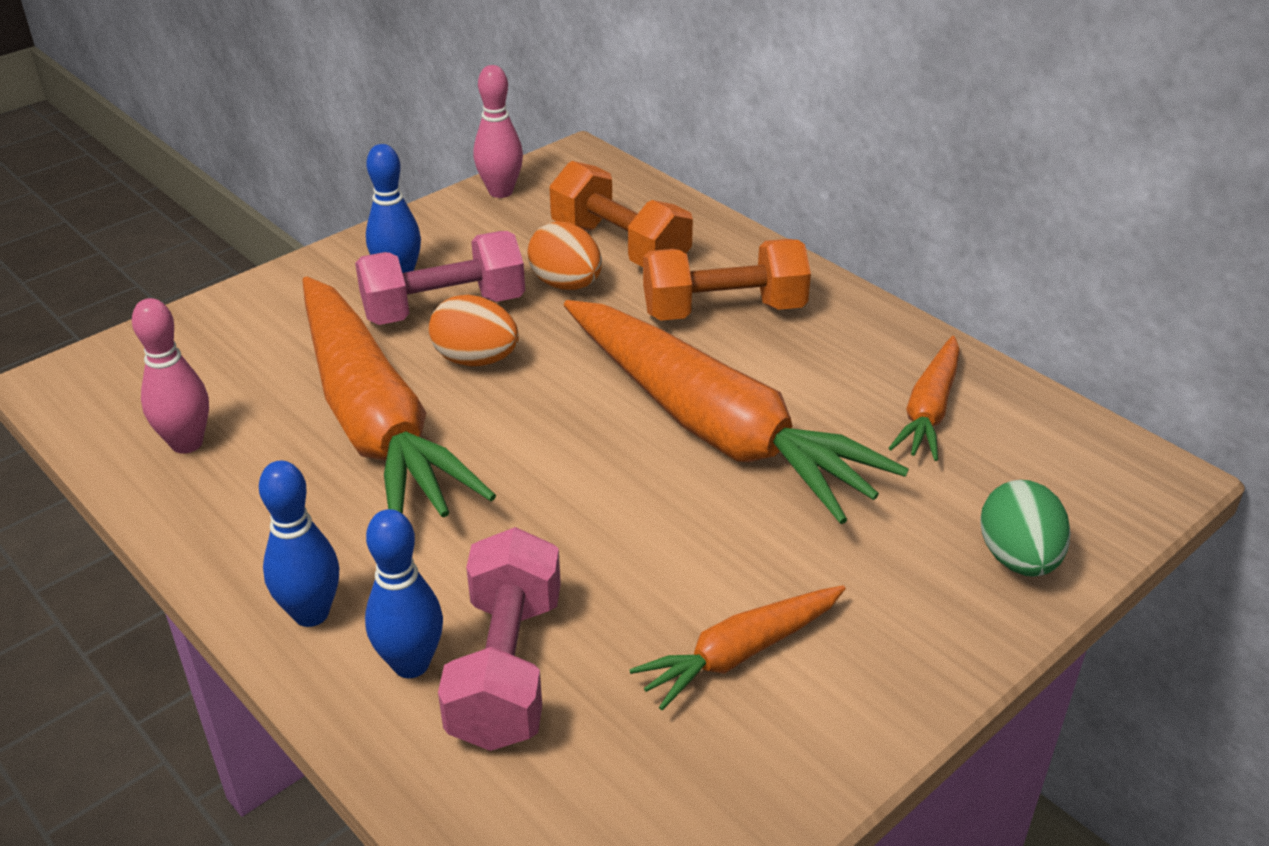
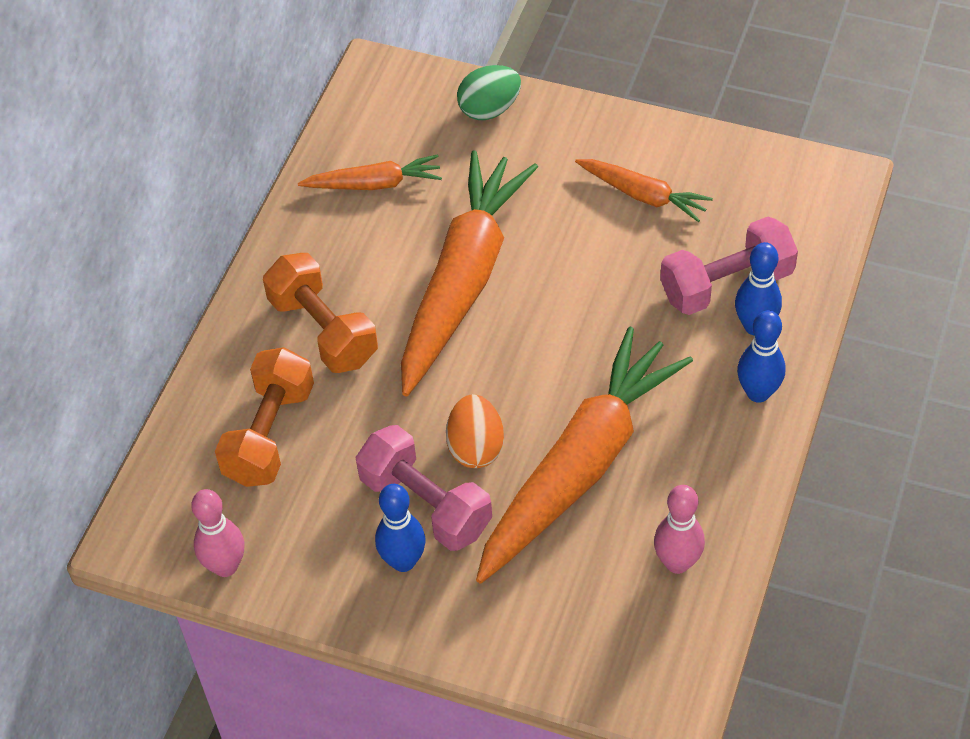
camera: 115 degrees left, 15 degrees up
orange egg [527,221,602,290] -> none

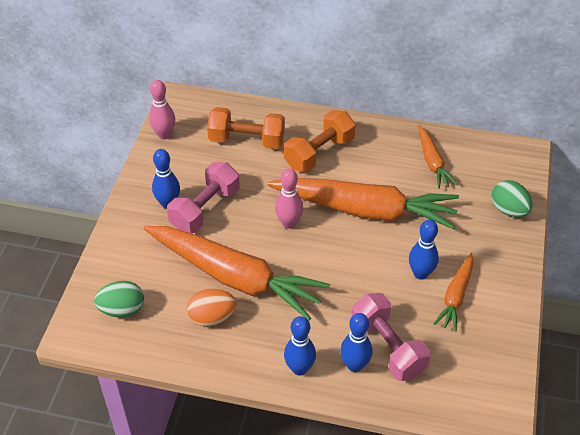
camera: 80 degrees right, 5 degrees down
orange egg [446,394,504,468] -> orange egg moved to [187,289,236,326]
pink bowling pin [654,485,705,574] -> pink bowling pin moved to [275,169,303,229]
none -> green egg [94,281,144,318]
none -> blue bowling pin [409,220,439,280]

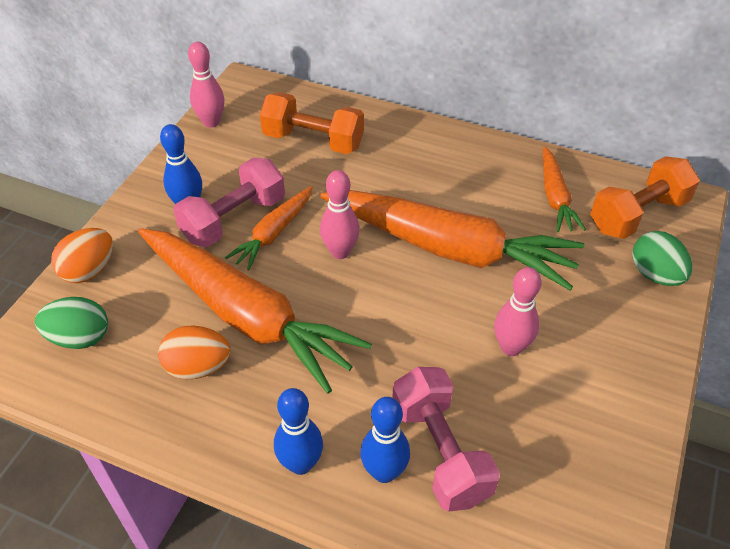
camera: 10 degrees right, 0 degrees up
orange dumbbell [284,110,356,172] -> orange dumbbell moved to [590,156,700,239]
blue bowling pin [409,220,439,280] -> pink bowling pin [494,267,542,356]
orange carrot [433,253,474,332] -> orange carrot moved to [225,186,313,270]
none -> orange egg [51,228,113,283]

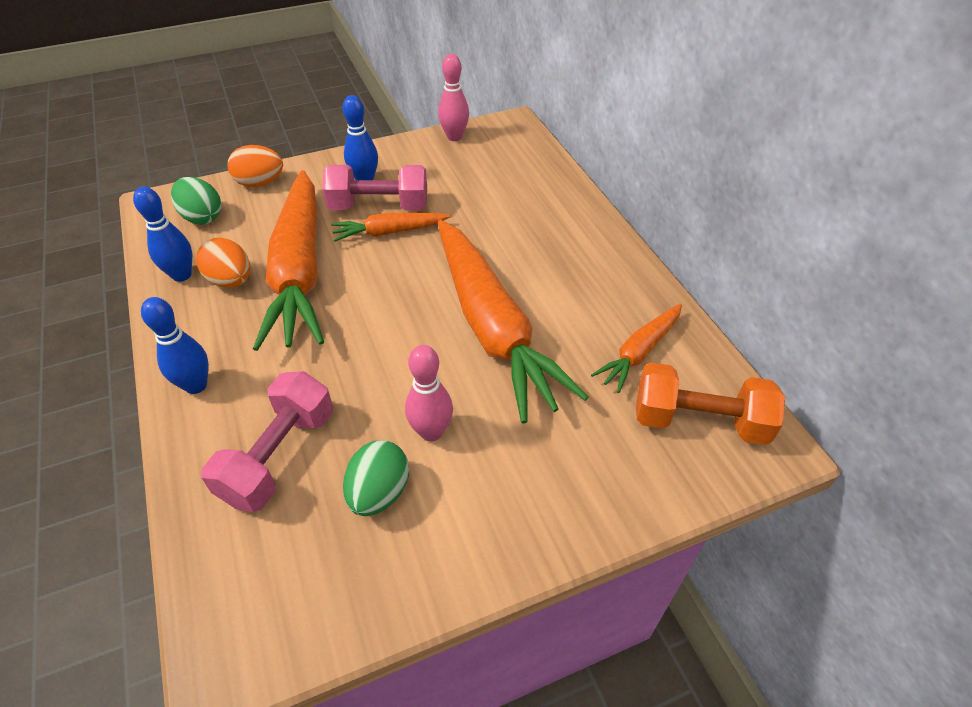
camera: 45 degrees right, 0 degrees up
orange dumbbell [260,92,364,154] -> none
pink bowling pin [320,170,360,259] -> none
blue bowling pin [360,397,410,483] -> blue bowling pin moved to [133,187,192,282]
green egg [632,231,692,286] -> green egg moved to [343,440,409,516]

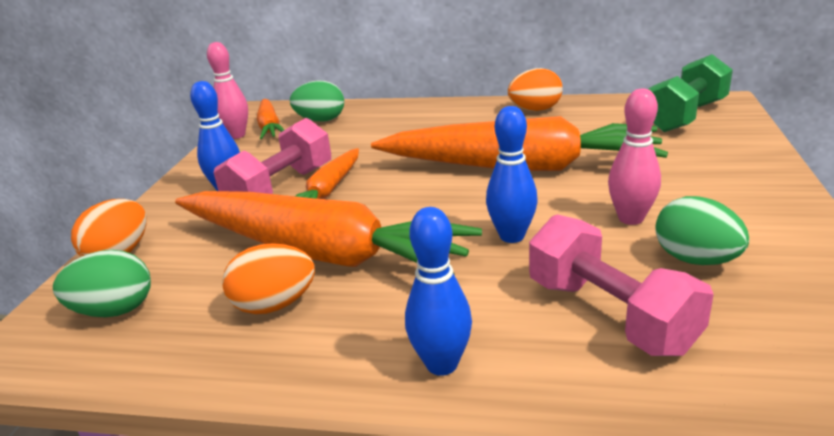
camera: 55 degrees left, 20 degrees down
blue bowling pin [133,187,192,282] -> blue bowling pin moved to [486,106,538,243]
orange carrot [591,304,682,393] -> orange carrot moved to [257,99,284,139]
orange dumbbell [636,362,785,445] -> green dumbbell [648,54,733,132]
none -> green egg [290,81,344,122]
none -> orange egg [508,68,563,111]

